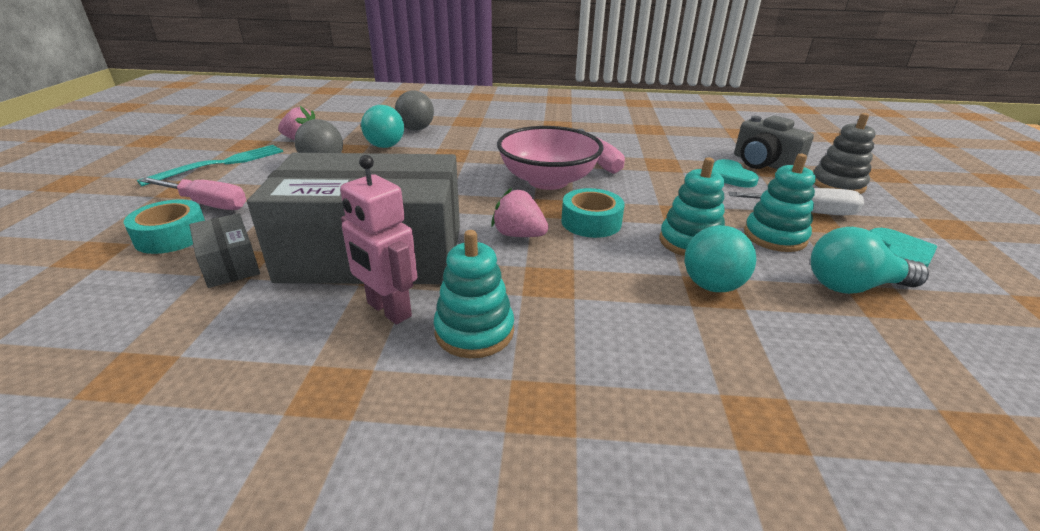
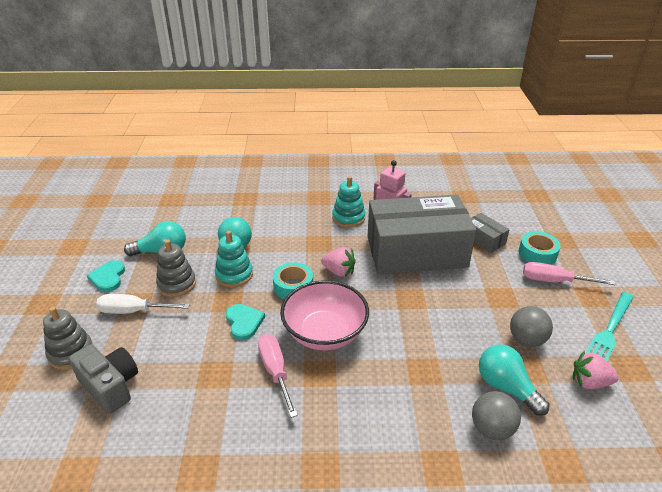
camera: 175 degrees right, 5 degrees up
turquoise heart [712,159,759,187] -> turquoise heart moved to [226,304,265,340]
turquoise stacking toy [744,154,816,252] -> grey stacking toy [156,240,196,297]

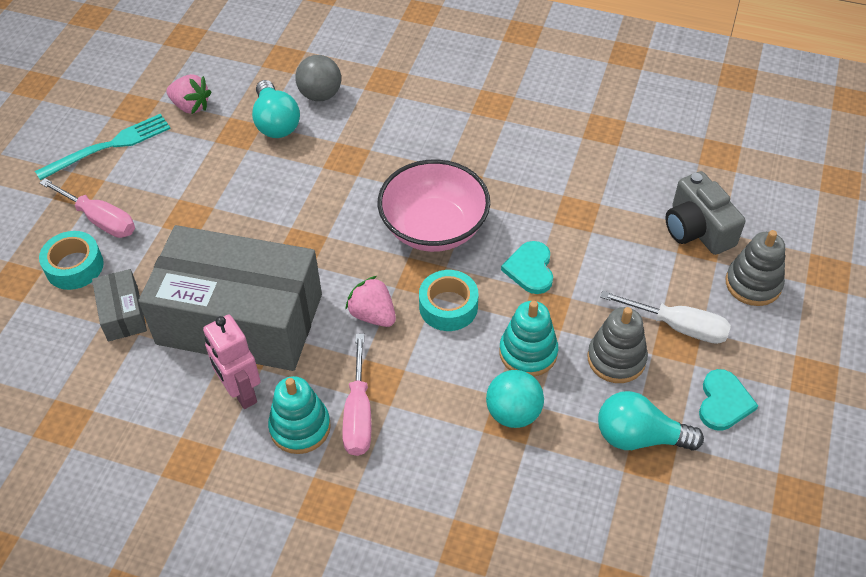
camera: 160 degrees left, 15 degrees up
pink screwdriver [258,334,298,418] -> pink screwdriver moved to [342,334,371,456]
grey ball [510,306,553,347] -> none

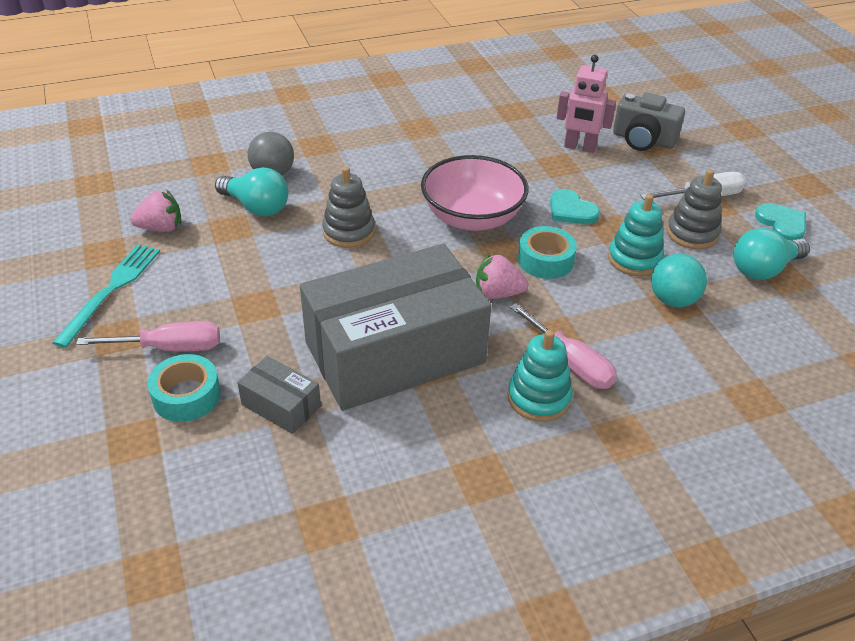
camera: 40 degrees left, 10 degrees down
pink robot [203,315,261,409] -> pink robot moved to [556,55,616,153]
grey stacking toy [726,230,785,306] -> grey stacking toy moved to [322,167,375,248]

